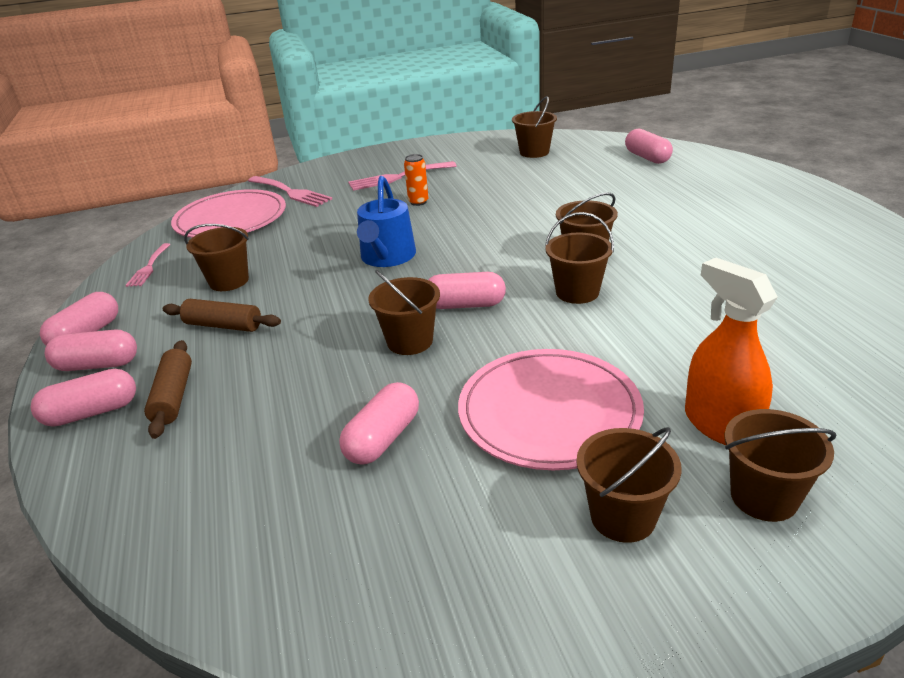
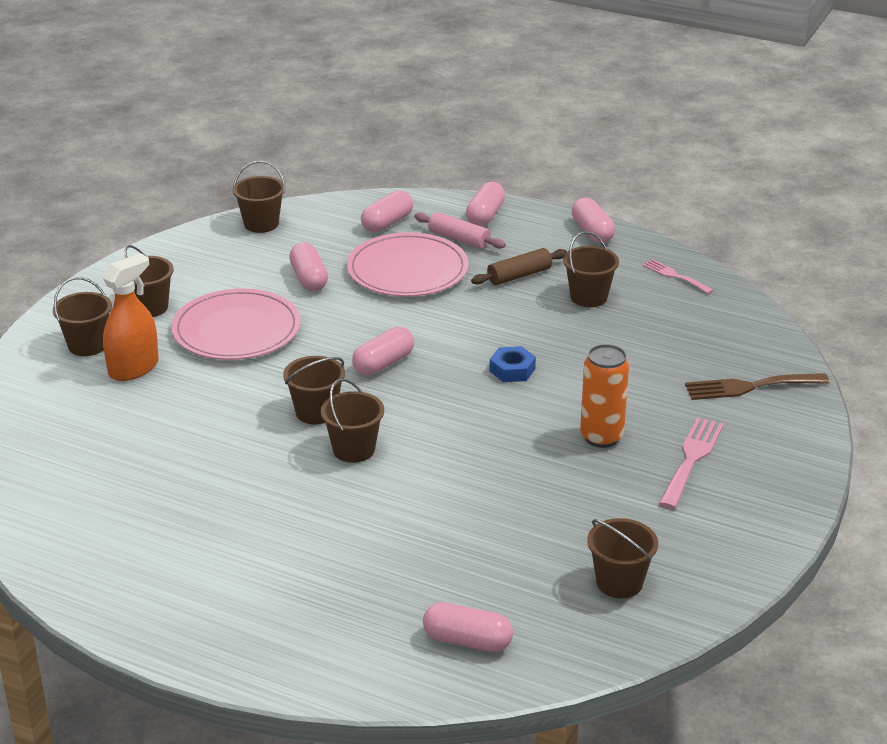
camera: 130 degrees right, 0 degrees up
pink capsule [45,330,137,371] -> pink capsule moved to [361,190,413,232]
brown rolling pin [144,340,192,439] -> pink rolling pin [414,212,506,249]
pink plate [171,189,286,238] -> pink plate moved to [347,232,469,297]
pink fork [248,176,332,207] -> brown fork [685,373,830,400]
blue watering can [357,176,416,267] -> blue nut [490,346,536,382]
brown bucket [368,270,440,355] -> brown bucket moved to [233,161,285,233]
orange can [404,154,429,206] -> orange can [580,344,629,448], size x1.69
orange spray bottle [685,258,778,445] -> orange spray bottle turned 60 degrees counterclockwise [103,253,159,381]

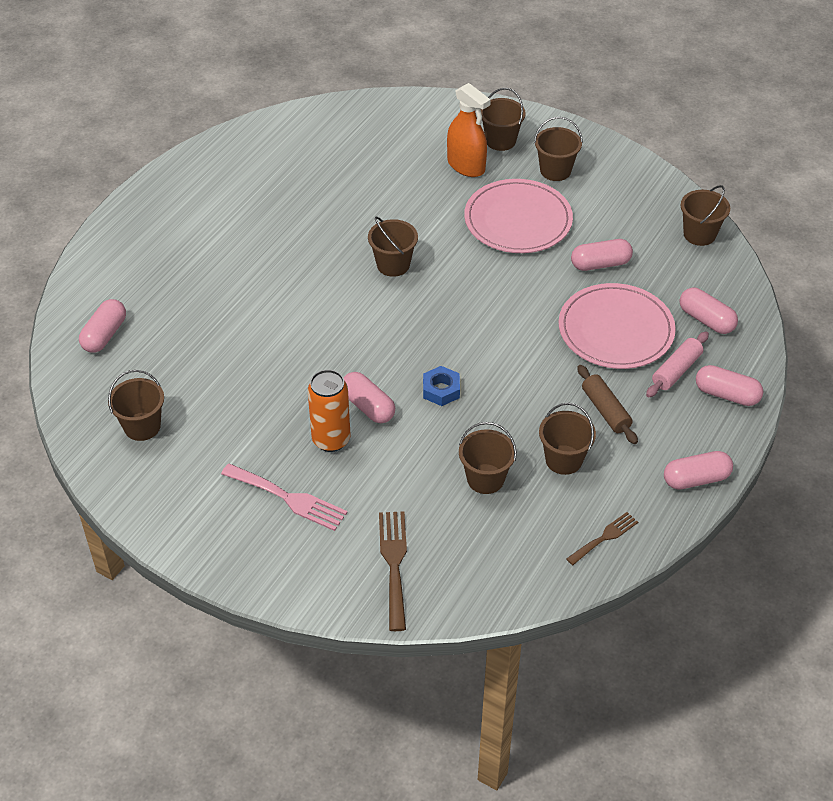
camera: 95 degrees right, 15 degrees up
brown bucket [321,378,384,463] -> brown bucket moved to [459,422,517,494]
pink capsule [352,327,414,375] -> pink capsule moved to [344,372,395,423]
pink fork [642,259,714,294] -> brown fork [566,512,638,565]

